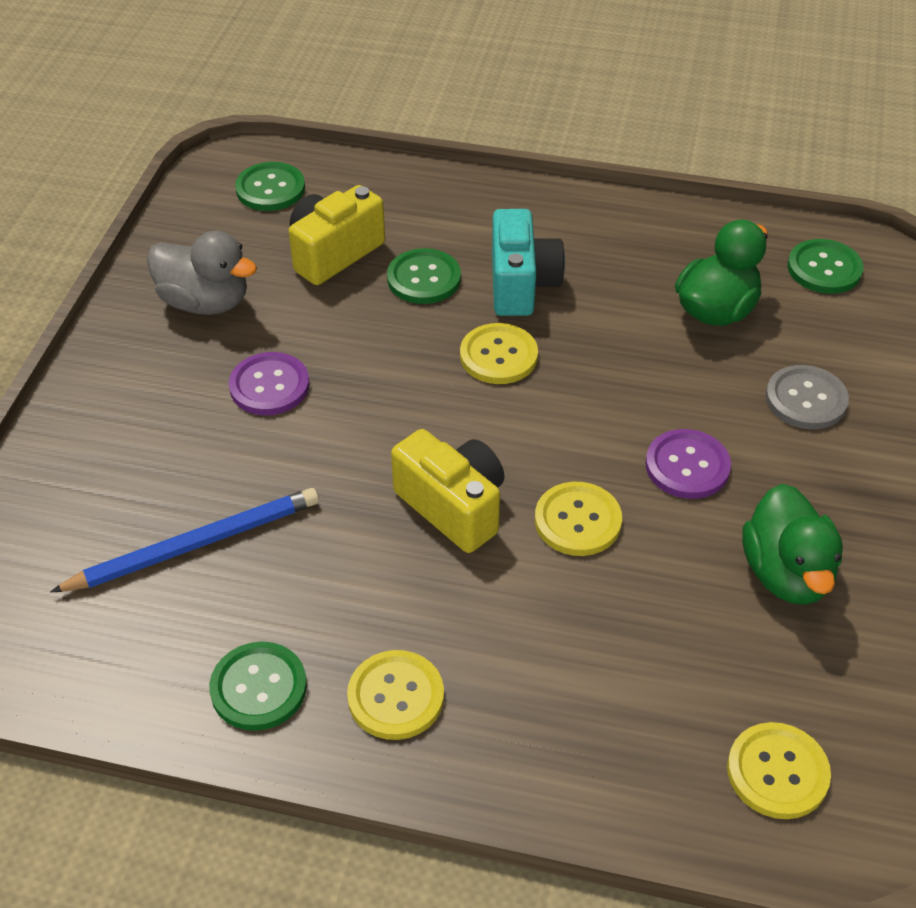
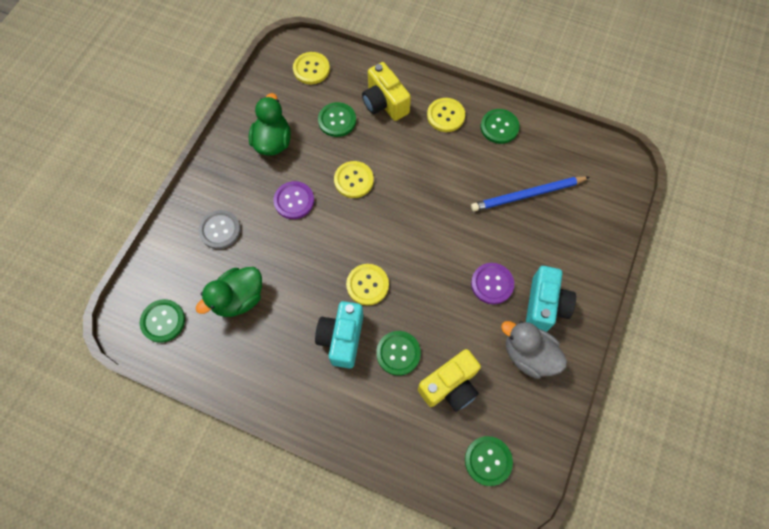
camera: 170 degrees left, 20 degrees up
yellow camera [391,429,504,553] -> yellow camera moved to [362,62,411,121]
none -> green button [318,102,356,137]
none -> turquoise camera [526,266,576,332]

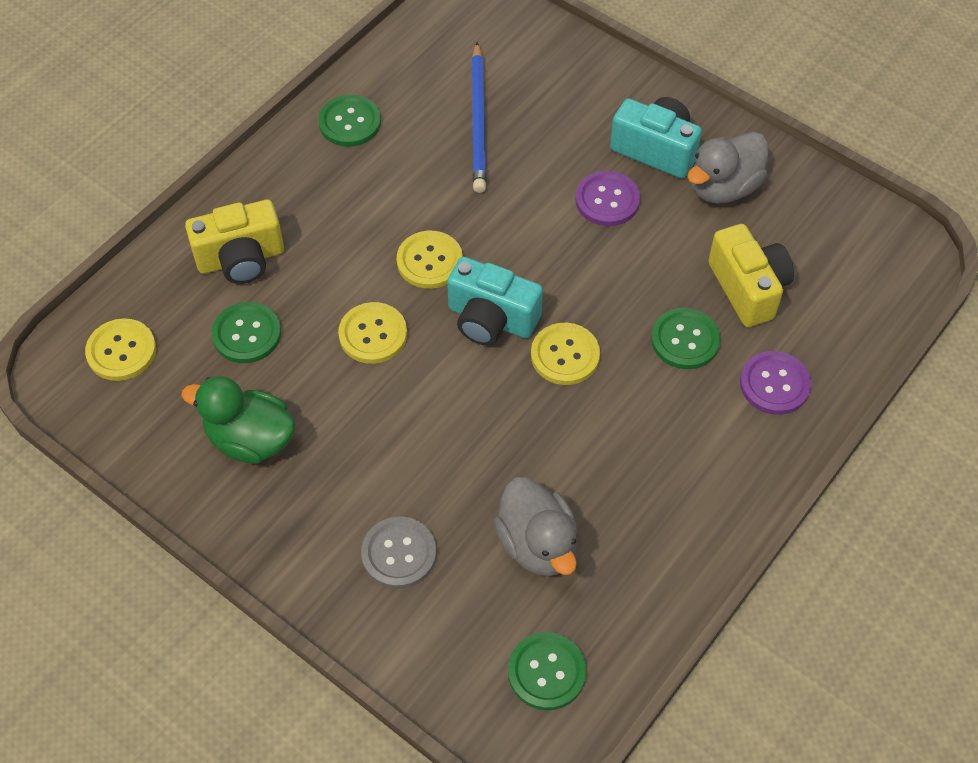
camera: 75 degrees left, 10 degrees down
green duck [196,267,262,317] -> grey duck [494,477,578,577]
purple button [273,181,314,219] -> purple button moved to [740,351,811,415]
turquoise camera [315,301,363,369] -> turquoise camera moved to [447,257,543,346]
yellow button [427,98,465,132] -> yellow button moved to [397,231,463,289]
green button [465,436,513,486] -> none

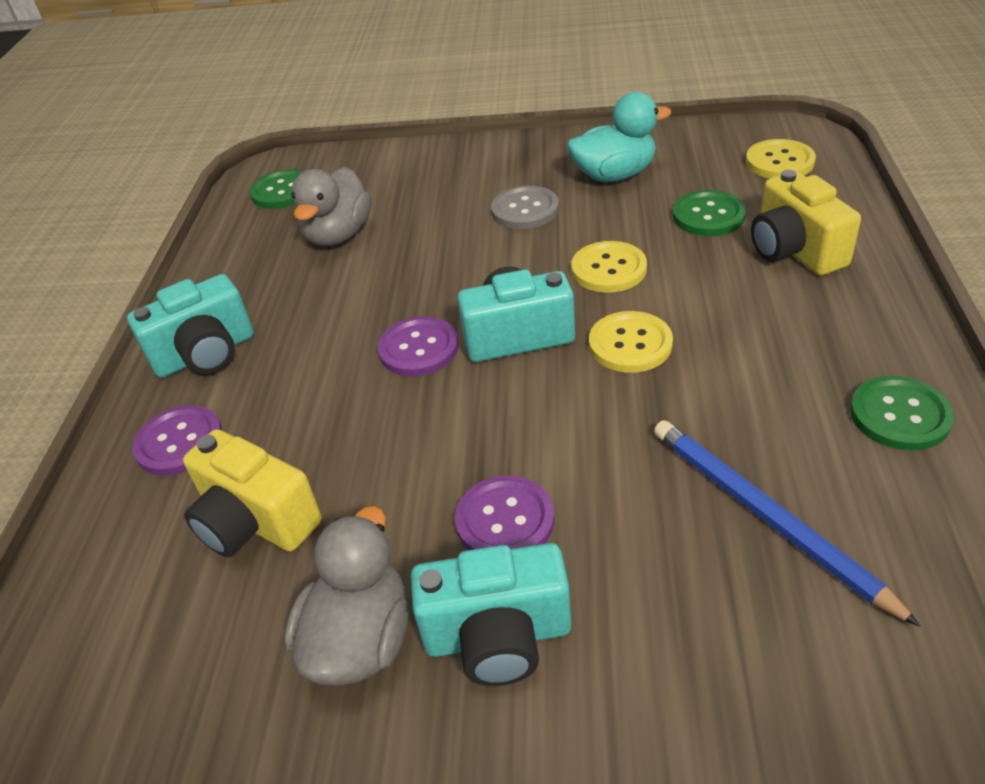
camera: 150 degrees right, 15 degrees down
green duck [181,376,296,464] -> turquoise duck [567,92,671,182]
yellow camera [185,200,284,284] -> yellow camera turned 60 degrees counterclockwise [751,170,861,276]
grey button [361,517,436,589] -> grey button moved to [491,185,559,229]
grey duck [494,477,578,577] -> grey duck turned 105 degrees counterclockwise [291,167,371,246]
yellow button [531,323,600,385] -> purple button [378,316,459,376]
green button [651,308,721,369] -> none
none -> turquoise camera [127,274,254,378]

